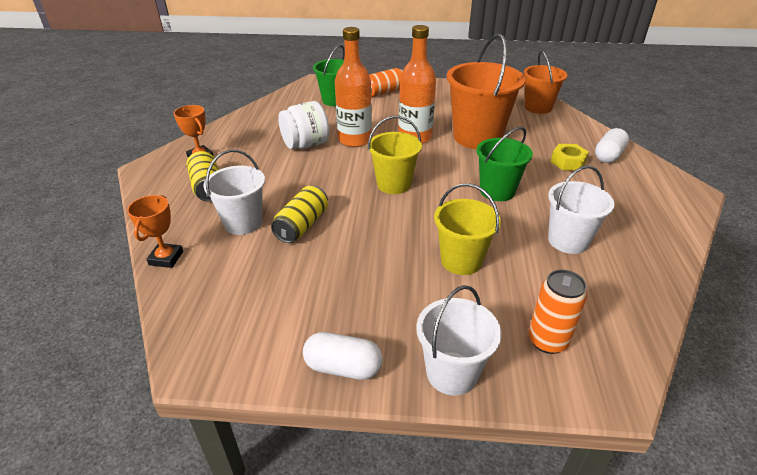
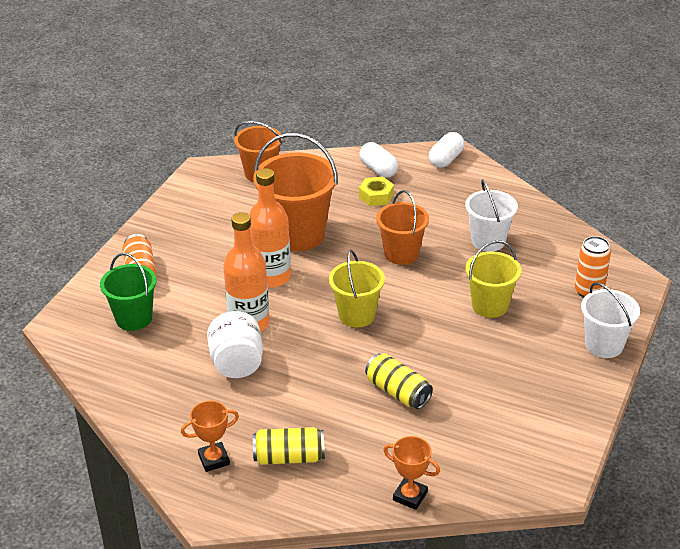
camera: 70 degrees left, 0 degrees up
white bucket [203,150,265,235] -> none
white capsule [303,332,383,380] -> white capsule moved to [429,132,464,168]
green bucket [476,127,533,201] -> orange bucket [376,190,429,265]

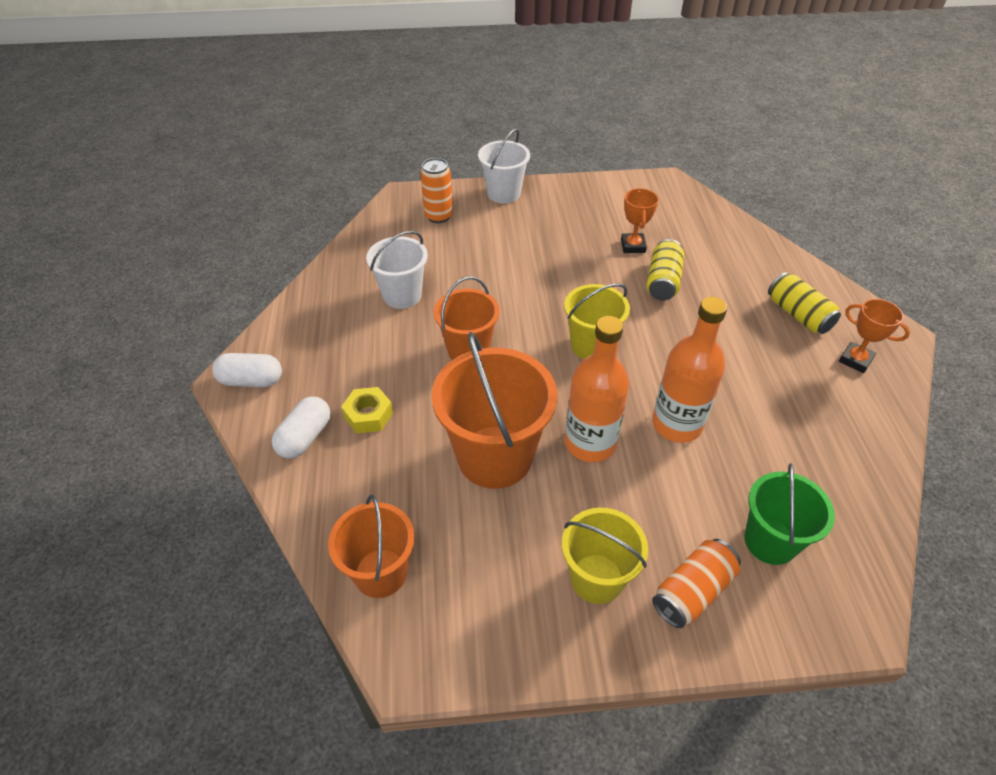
camera: 120 degrees left, 10 degrees up
white jar [207,311,263,378] -> none
orange trophy [383,436,440,510] -> orange trophy moved to [621,188,659,253]
yellow bucket [465,240,521,318] -> yellow bucket moved to [562,508,648,604]

